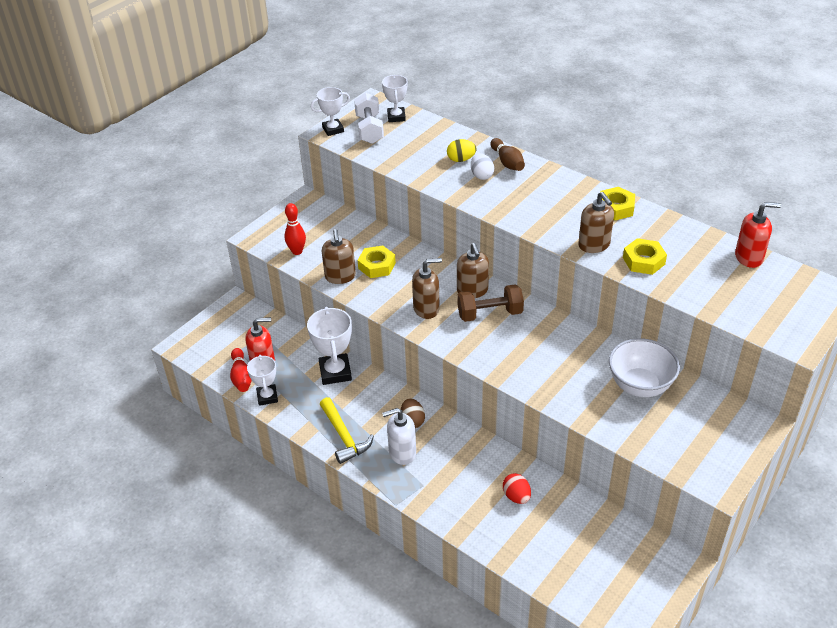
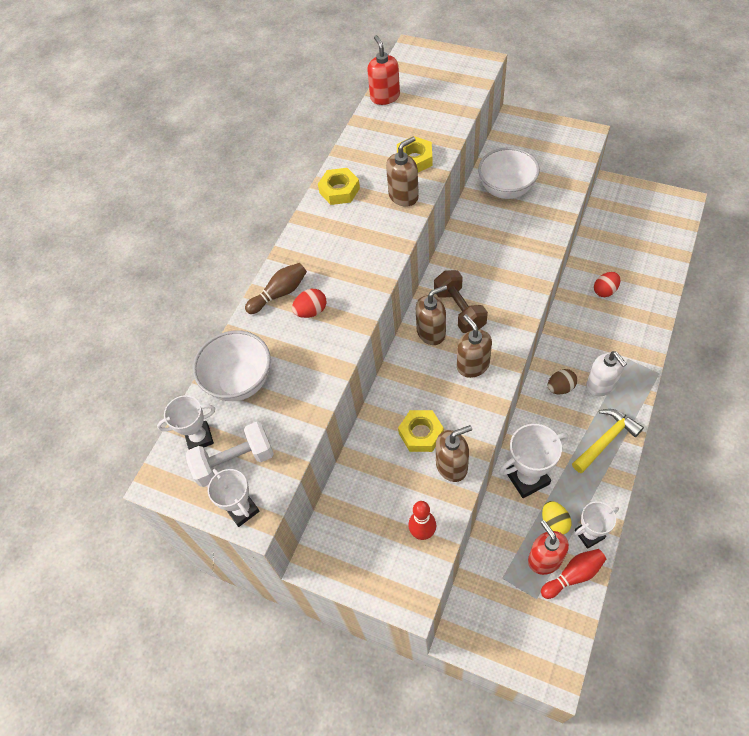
camera: 100 degrees left, 15 degrees up
yellow egg [447,139,476,162] -> yellow egg moved to [542,501,571,535]
white egg [471,154,494,180] -> red egg [292,289,327,318]
none -> white bowl [193,331,271,401]

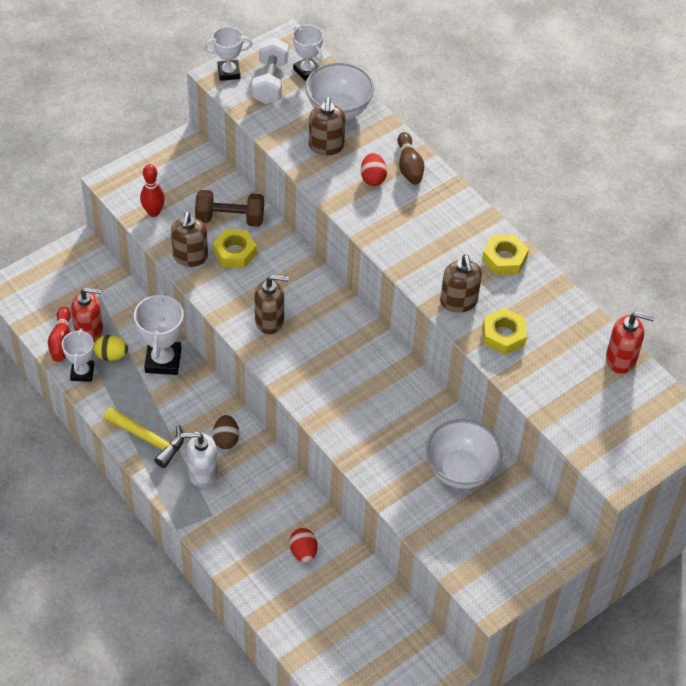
camera: 110 degrees right, 5 degrees down
white trophy [157,395,215,449] -> white trophy turned 45 degrees counterclockwise [293,25,323,81]
brown soap dispenser [416,285,447,345] -> brown soap dispenser moved to [309,97,345,156]
brown dumbbell [434,270,488,333] -> brown dumbbell moved to [195,190,264,227]
yellow hammer [572,409,644,473] -> yellow hammer turned 45 degrees counterclockwise [104,407,184,468]

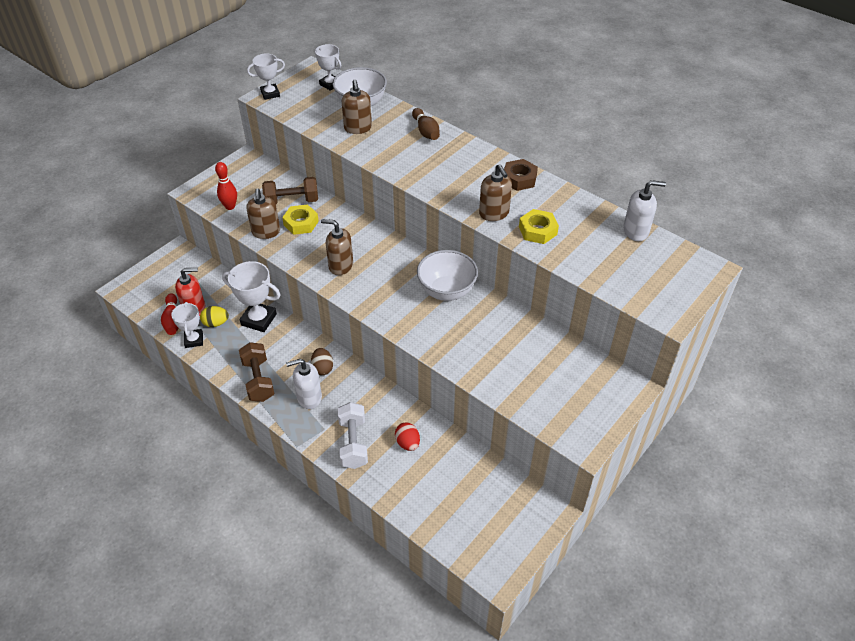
camera: 10 degrees left, 5 degrees down
yellow hammer [104,407,184,468] -> brown dumbbell [239,342,275,402]
white trophy [134,291,184,375] -> white trophy turned 60 degrees counterclockwise [222,261,281,332]
white dumbbell [252,38,288,104] -> white dumbbell moved to [338,402,368,469]
brown soap dispenser [255,275,289,334] -> brown soap dispenser turned 150 degrees counterclockwise [321,219,353,275]
red egg [361,153,387,186] -> none
white bowl [426,419,502,489] -> white bowl moved to [417,250,478,301]
yellow nut [482,234,529,275] -> brown nut [504,159,538,191]
red soap dispenser [606,311,655,374] -> white soap dispenser [623,180,666,241]

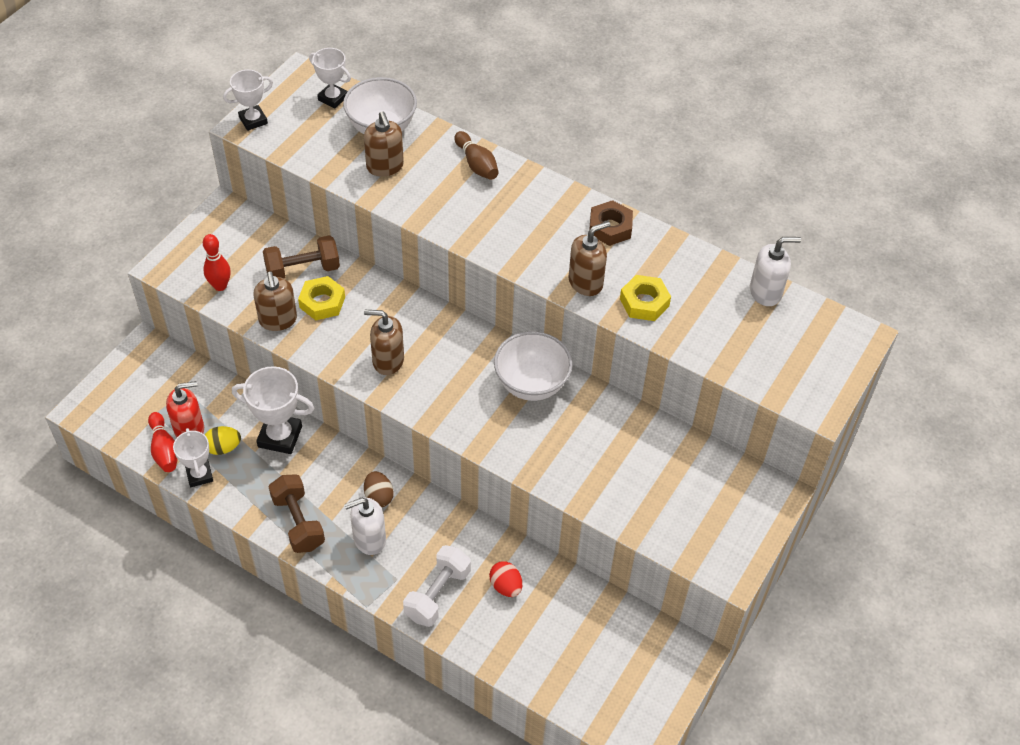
camera: 10 degrees left, 5 degrees up
white dumbbell [338,402,368,469] -> white dumbbell turned 45 degrees clockwise [403,545,471,627]
brown soap dispenser [479,164,512,221] -> brown soap dispenser turned 90 degrees counterclockwise [569,221,610,296]

